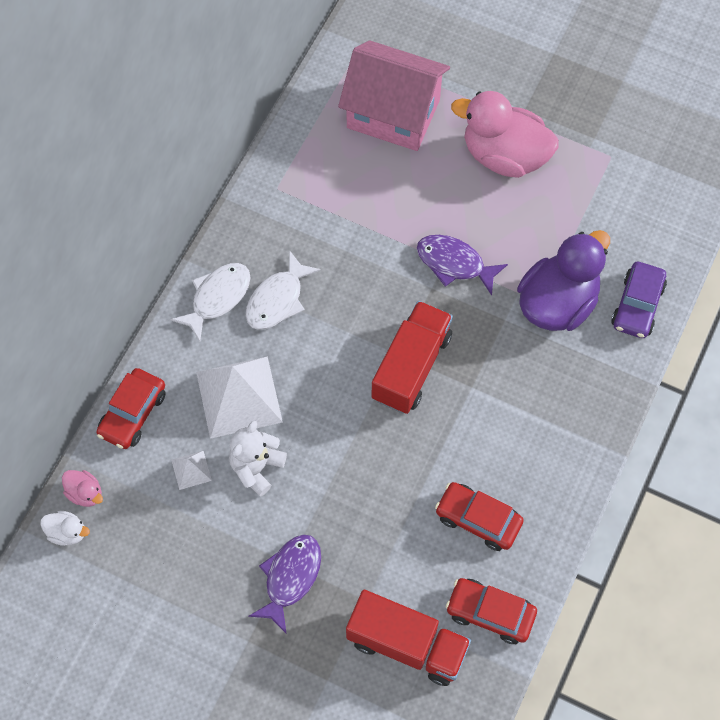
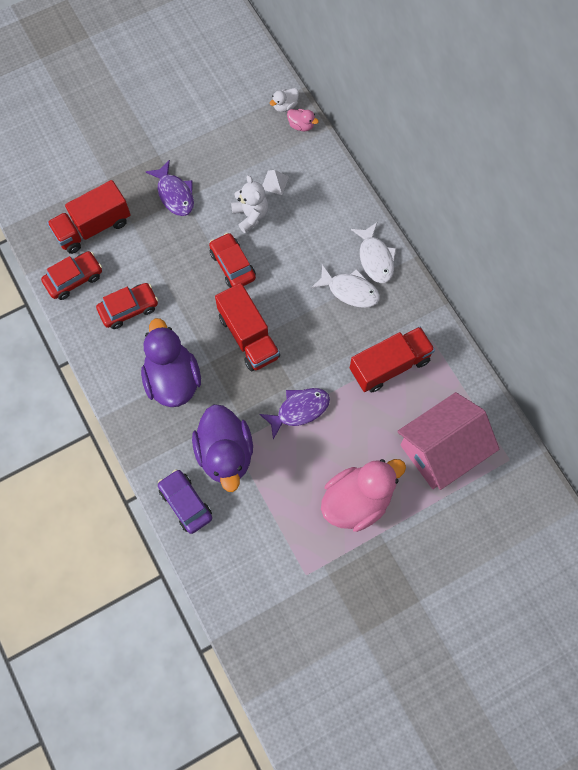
camera: 125 degrees right, 5 degrees up
pink duck [62,470,103,507] -> pink duck turned 135 degrees counterclockwise [287,109,319,131]
red car [96,368,166,449] -> red car moved to [209,233,256,288]
white pyramid [196,356,283,439] -> none
white fish [246,250,321,330] -> white fish turned 135 degrees clockwise [311,264,380,308]
none -> purple duck [141,318,201,407]
none -> red truck [350,326,435,392]

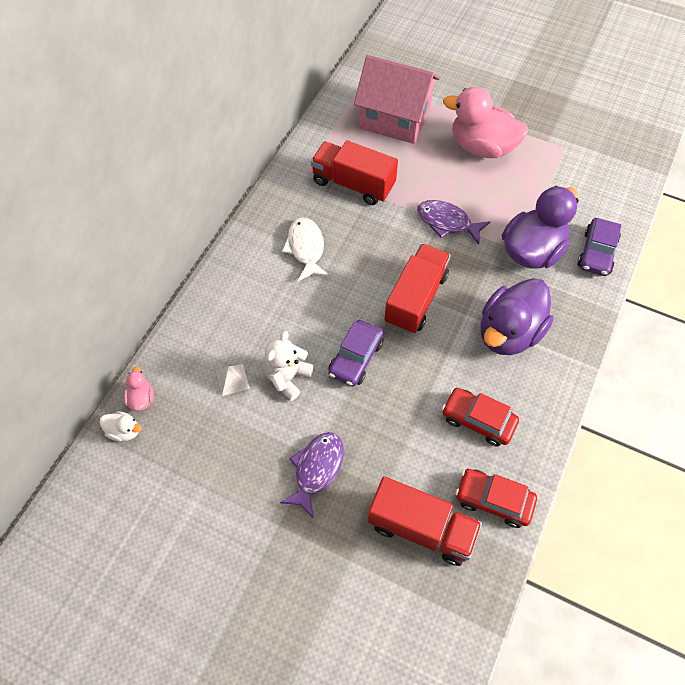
camera: 125 degrees left, 10 degrees down
red car [209,233,256,288] -> purple car [328,320,383,387]
white fish [351,223,396,283] -> none

